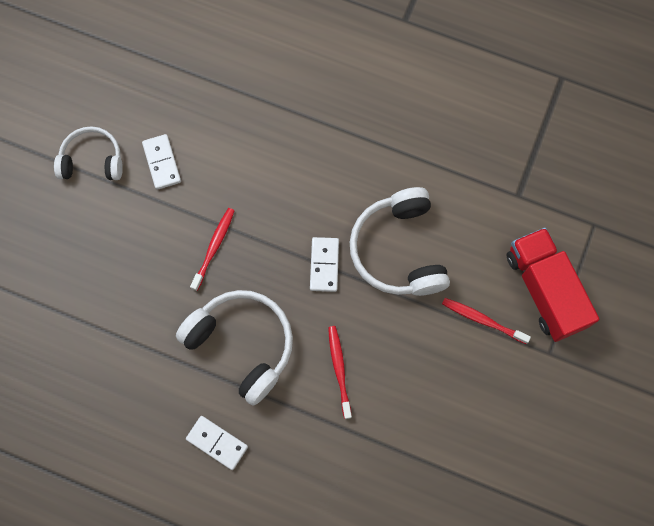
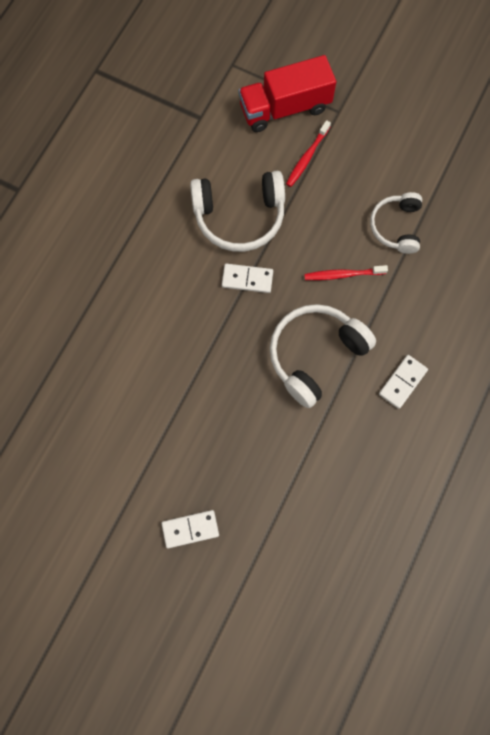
camera: 85 degrees left, 0 degrees up
white headphones [54,126,123,180] -> white headphones moved to [370,192,422,254]
white domino [142,134,181,190] -> white domino moved to [161,510,219,548]
red toothbrush [190,208,235,291] -> none

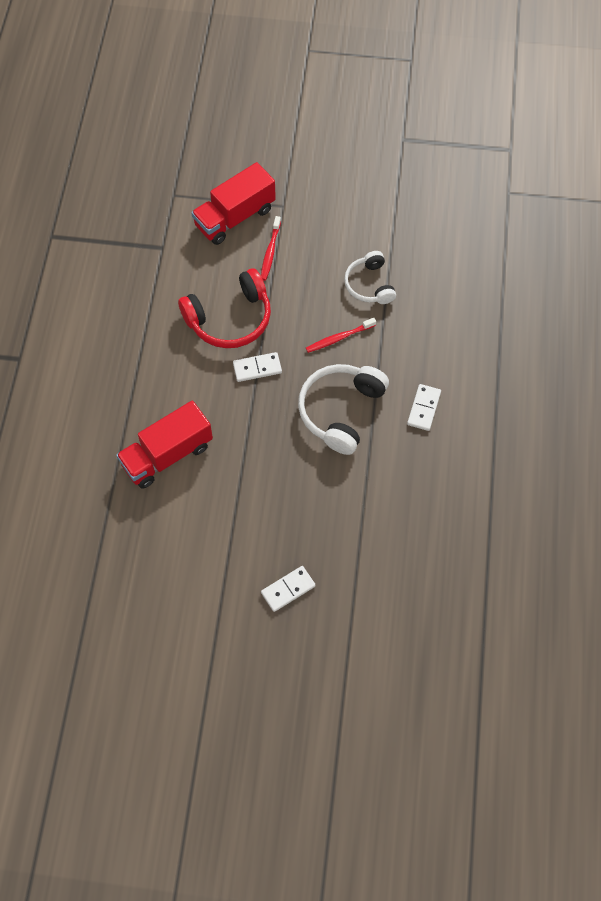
camera: 20 degrees left, 10 degrees down
white headphones [190,171,285,252] -> red headphones [178,268,271,348]
none -> red truck [116,401,213,489]

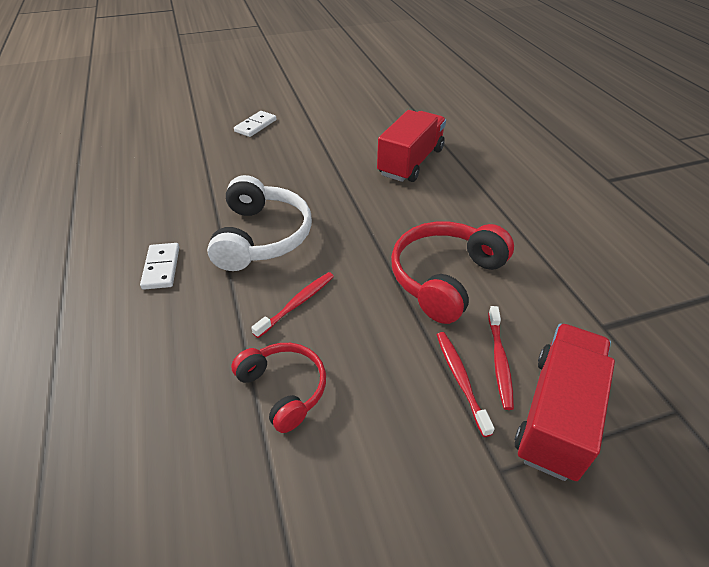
camera: 155 degrees right, 20 degrees down
white domino [233,352,282,382] -> none
white headphones [344,251,396,304] -> red headphones [231,343,326,433]
none -> red toothbrush [488,306,514,410]

